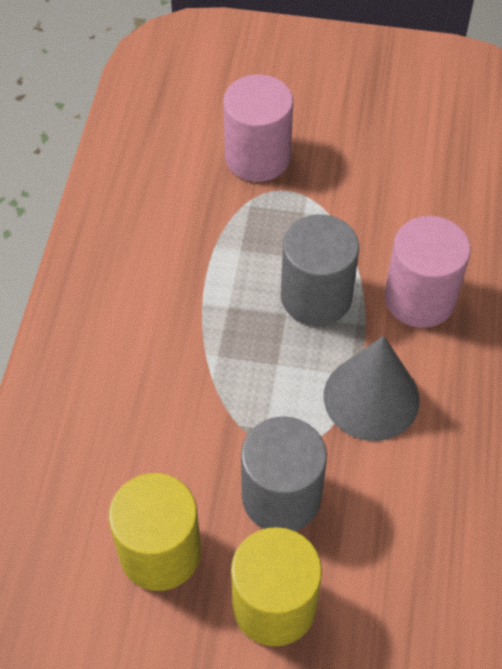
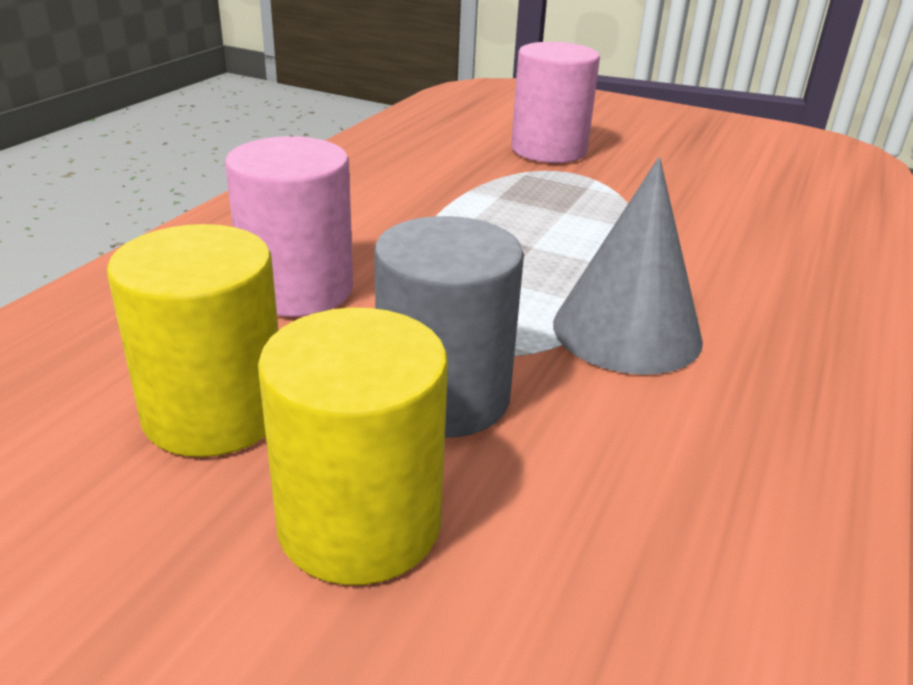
camera: 15 degrees right, 25 degrees down
grey cylinder [281,214,359,326] -> none
pink cylinder [385,216,471,328] -> pink cylinder moved to [225,136,353,317]

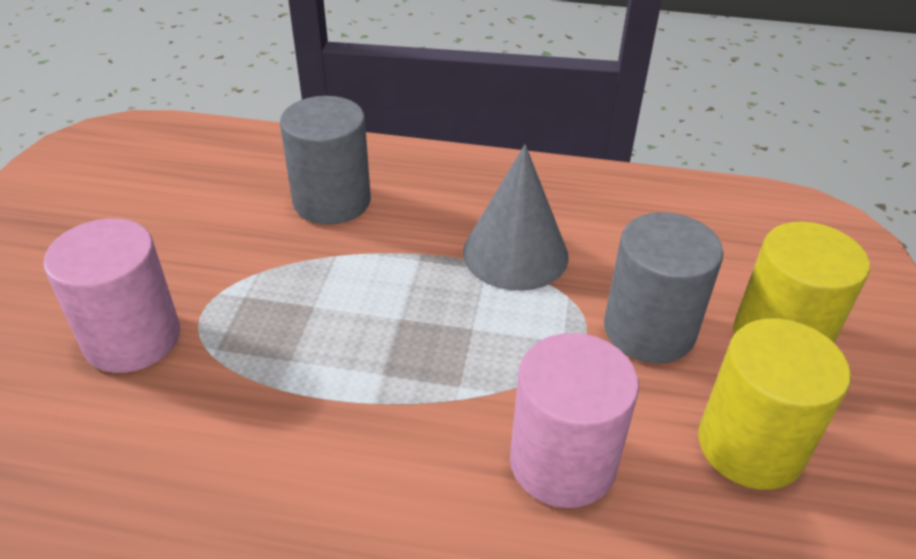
camera: 105 degrees left, 10 degrees up
none -> grey cylinder [280,96,371,225]

